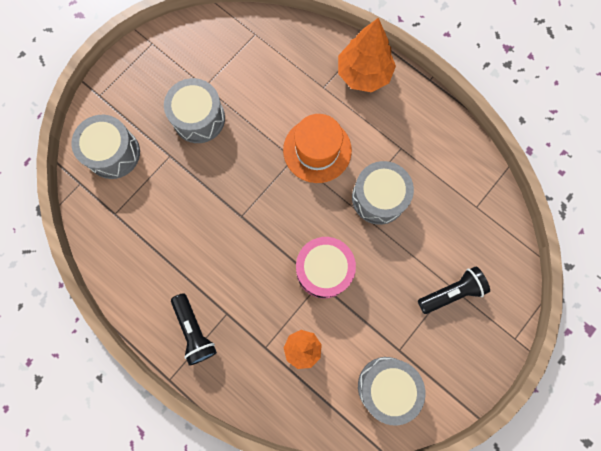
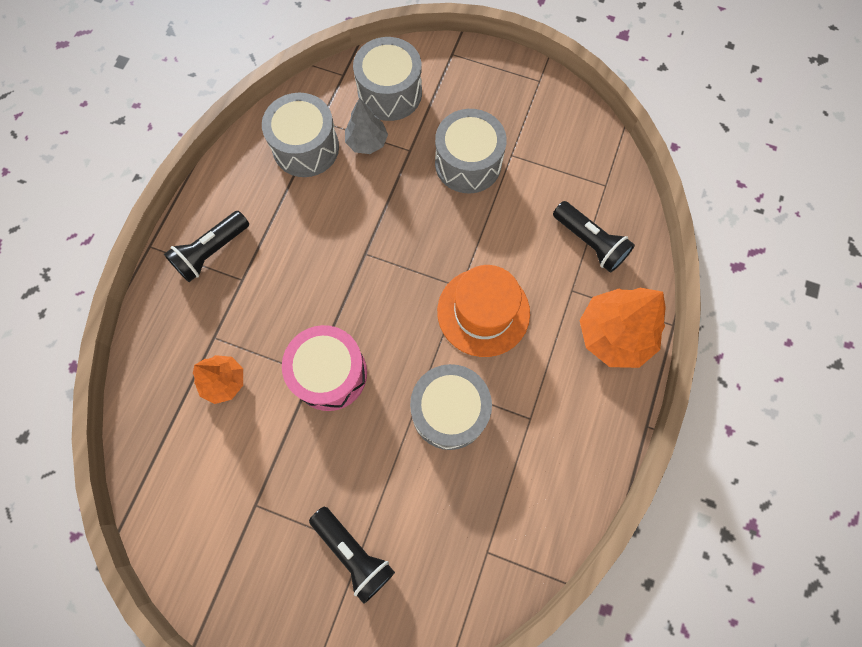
camera: 70 degrees right, 5 degrees down
grey drum [358,357,425,425] -> grey drum moved to [262,93,339,177]
none -> grey tree [345,98,388,154]
none -> black flashlight [553,201,635,273]

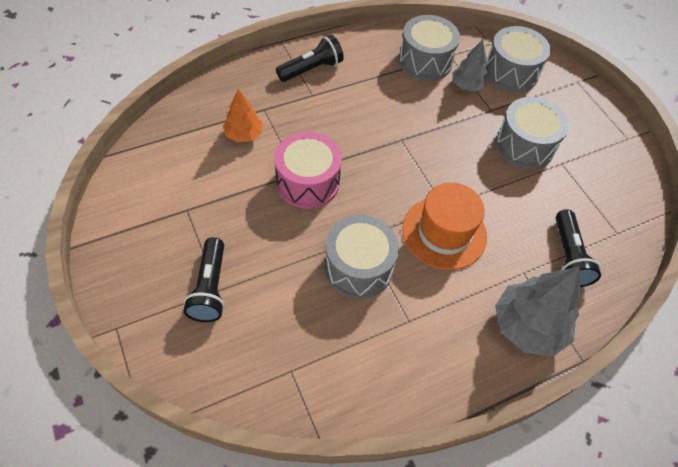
camera: 40 degrees right, 15 degrees down
black flashlight [164,211,249,282] -> black flashlight turned 150 degrees clockwise [276,35,344,82]
orange tree [579,288,666,368] -> grey tree [495,266,580,356]

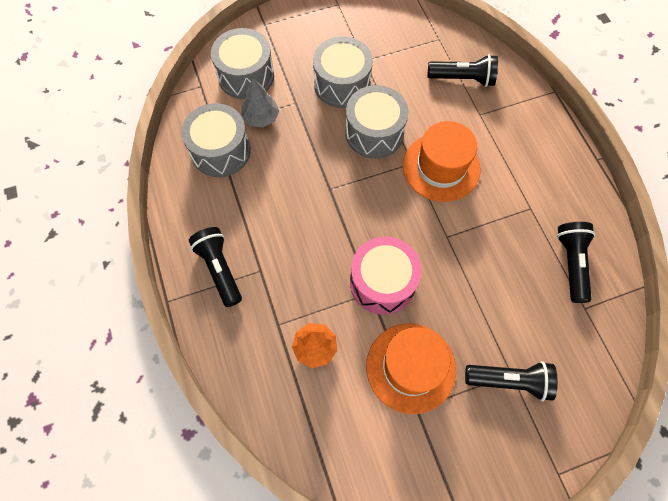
camera: 80 degrees left, 10 degrees up
grey drum [324,215,399,299] -> grey drum moved to [345,85,409,159]
grey tree [495,266,580,356] -> none
none -> orange hat [366,323,456,414]
none -> black flashlight [557,222,595,303]

